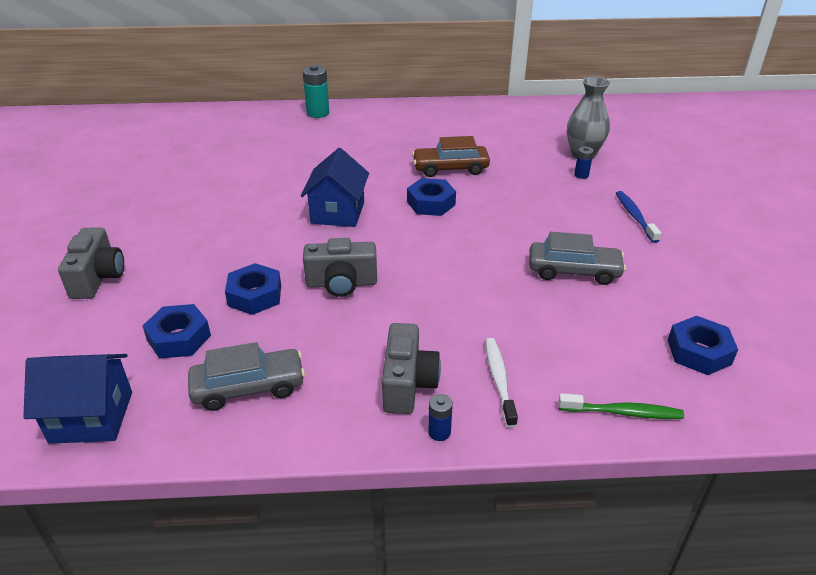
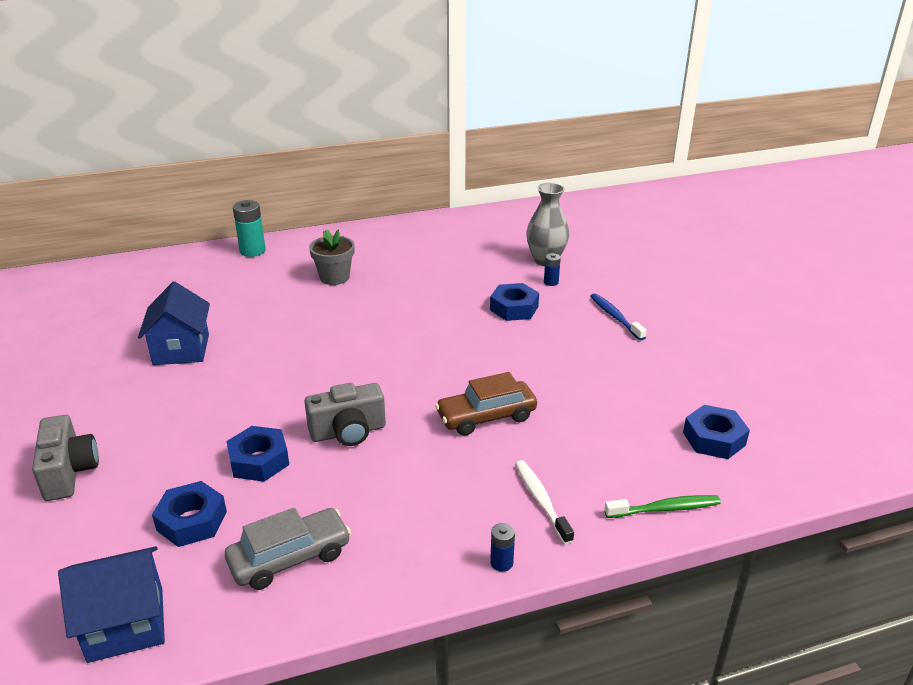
camera: 15 degrees left, 5 degrees down
blue house [301,148,369,227] -> blue house moved to [138,282,210,365]
grey camera [382,323,441,414] -> none
blue nut [407,178,456,216] -> blue nut moved to [490,283,539,321]
brown car [412,136,490,177] -> brown car moved to [435,372,537,436]
grey car [529,232,626,285] -> none
none -> grey flower pot [309,229,355,285]

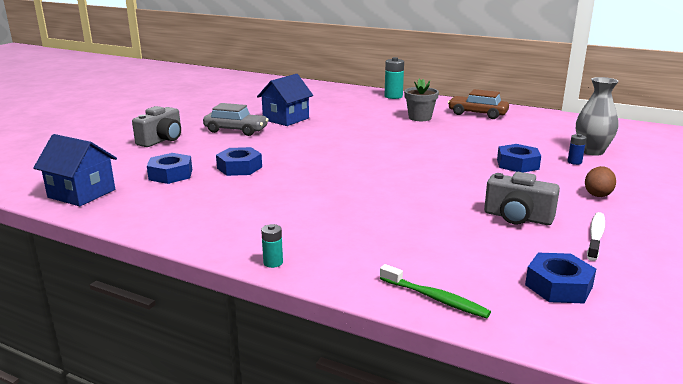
camera: 45 degrees right, 10 degrees down
grey car [225,508,351,590] -> grey car moved to [203,103,269,136]
grey camera [304,383,386,446] -> grey camera moved to [484,172,560,225]
brown car [435,372,537,436] -> brown car moved to [448,89,509,119]
blue battery [490,523,515,572] -> turquoise battery [261,224,283,268]
white toothbrush [515,460,574,544] -> white toothbrush moved to [587,212,605,261]
blue toothbrush [590,293,647,340] -> brown egg [585,166,616,197]

